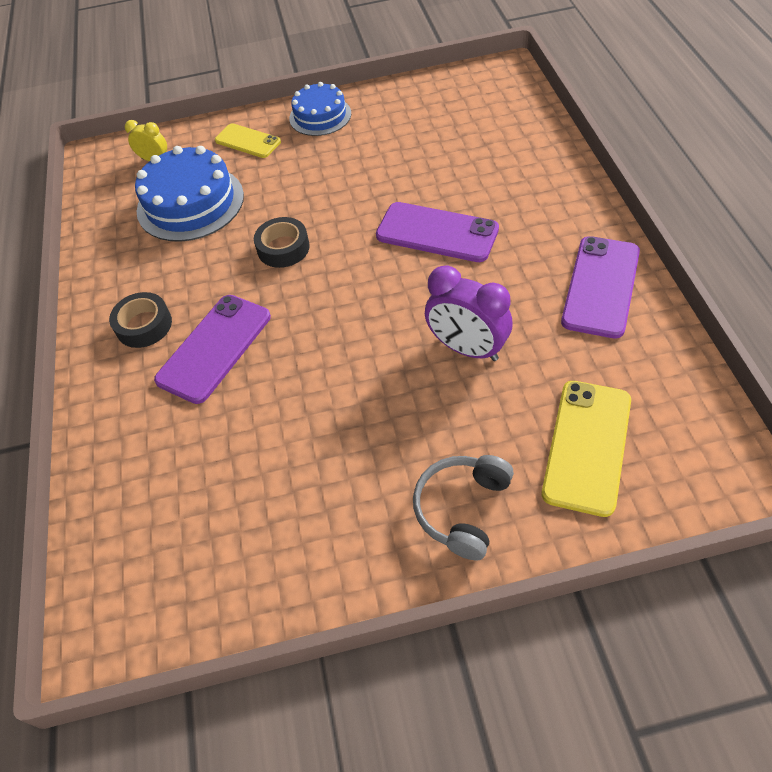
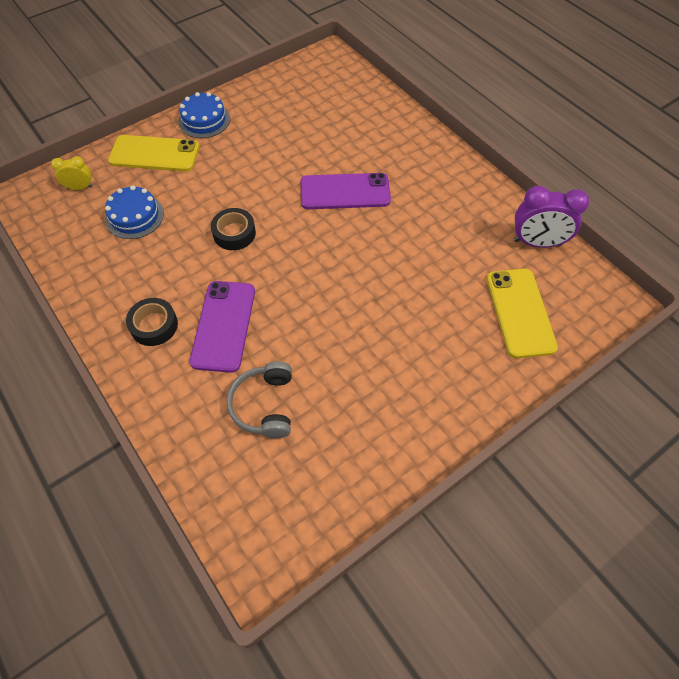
camera: 30 degrees left, 5 degrees up
blue cake [135,146,244,242] -> blue cake [105,185,164,239], size x0.63
yellow phone [215,123,281,158] -> yellow phone [108,135,199,172], size x1.56
grey headphones [413,455,514,561] -> grey headphones moved to [227,361,292,438]
purple clock [425,265,513,361] -> purple clock moved to [514,186,589,248]
purple phone [561,236,640,339] -> none

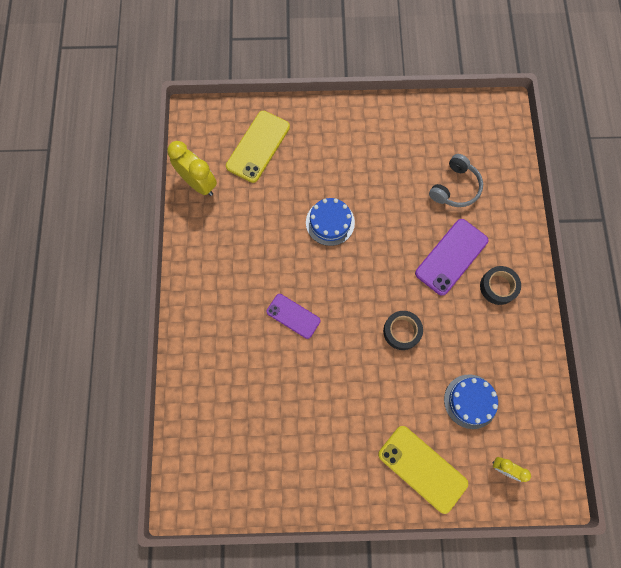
camera: 145 degrees left, 15 degrees up
blue cake [178,92,230,138] -> blue cake moved to [306,198,355,246]
purple phone [301,173,391,209] -> purple phone [266,294,321,339], size x0.64
purple clock [514,186,589,248] -> yellow clock [167,141,217,196]

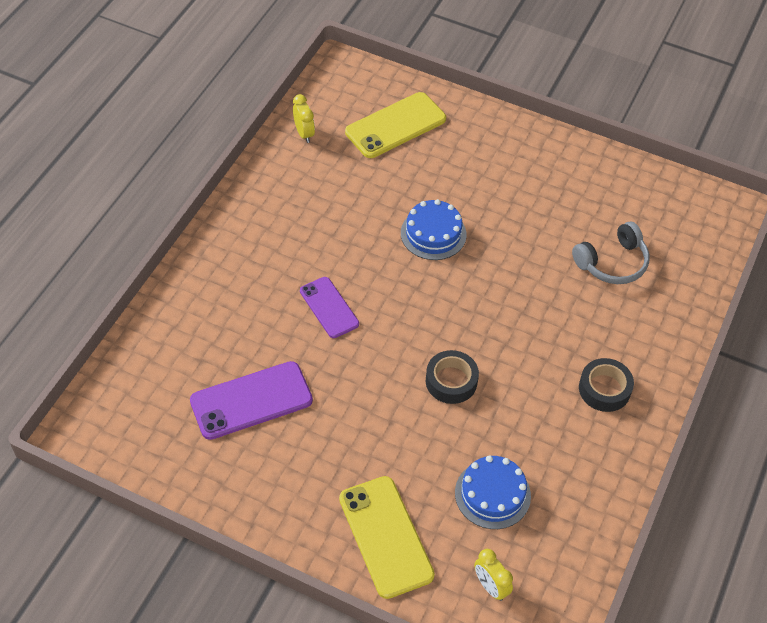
camera: 25 degrees right, 20 degrees down
yellow clock [167,141,217,196] -> yellow clock [293,94,315,143], size x0.56
purple phone [415,219,488,296] -> purple phone moved to [190,361,313,440]

